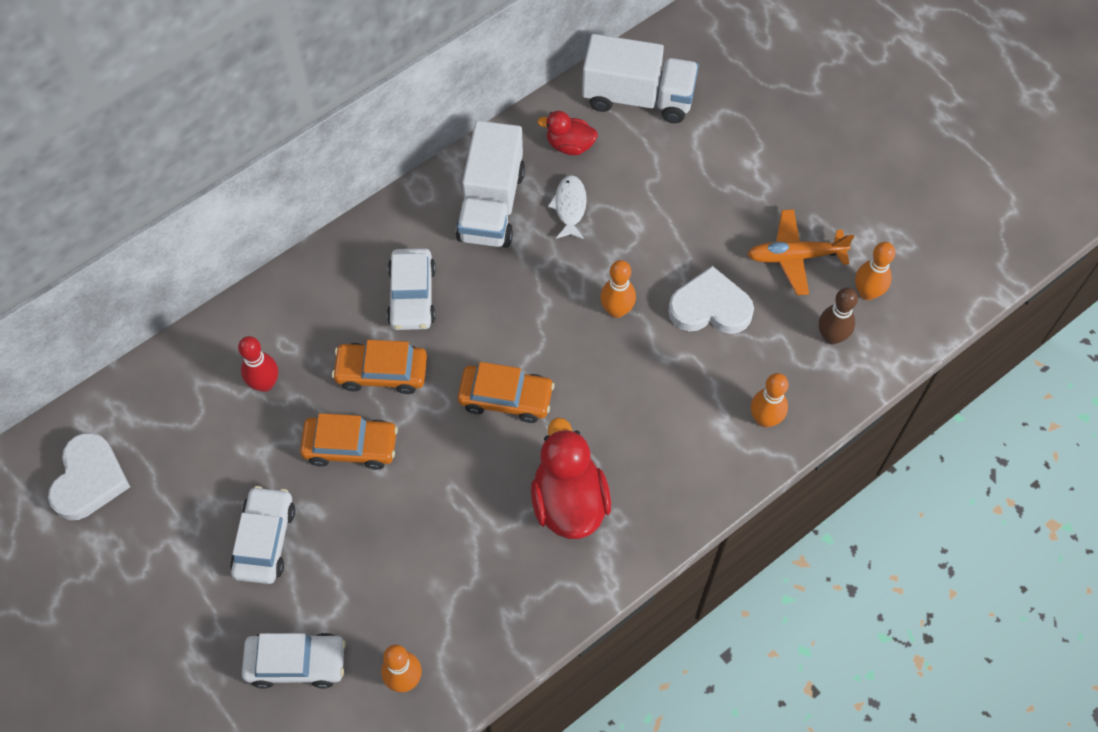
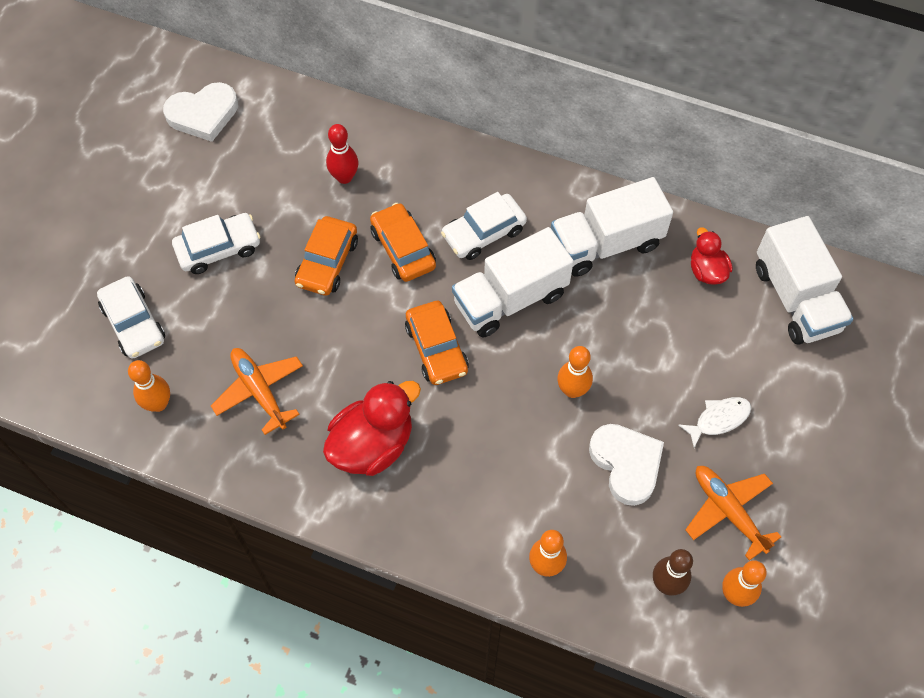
camera: 60 degrees right, 0 degrees up
orange car [300,413,398,470] -> orange car turned 45 degrees clockwise [294,216,358,296]
white fish [548,175,587,239] -> white fish moved to [678,397,752,448]
none -> orange plane [211,348,303,435]
none -> white truck [452,227,574,337]

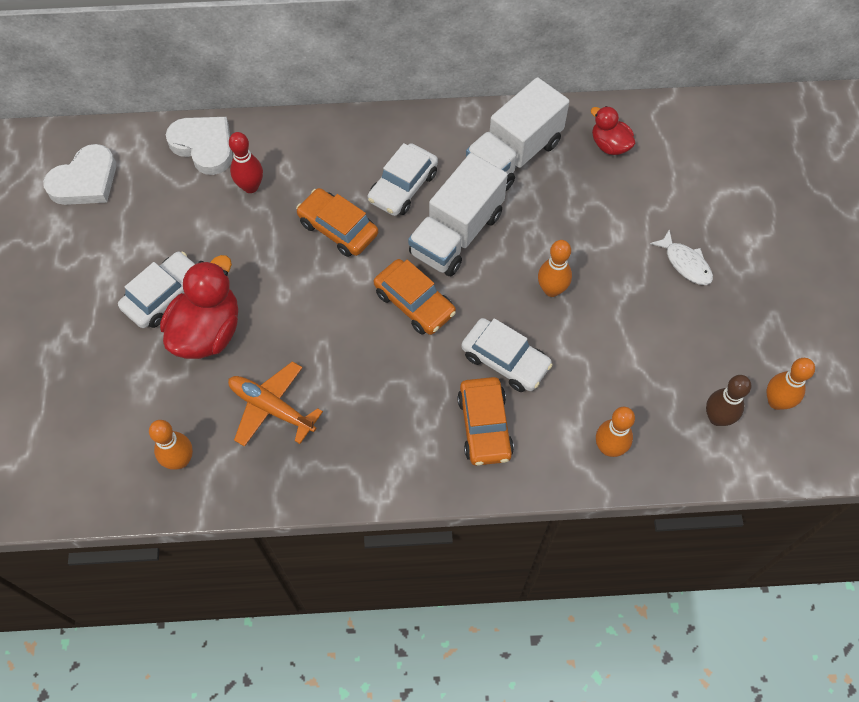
camera: 25 degrees left, 0 degrees up
white car [97,276,165,359] -> white car moved to [461,318,553,392]
orange car [294,216,358,296] -> orange car moved to [457,377,514,465]
red duck [323,381,421,476] -> red duck moved to [160,255,238,359]
white heart [589,424,664,506] -> white heart moved to [166,117,233,175]
white fish [678,397,752,448] -> white fish turned 105 degrees clockwise [650,230,713,285]
orange plane [685,466,781,561] -> none
white truck [756,216,853,345] -> none

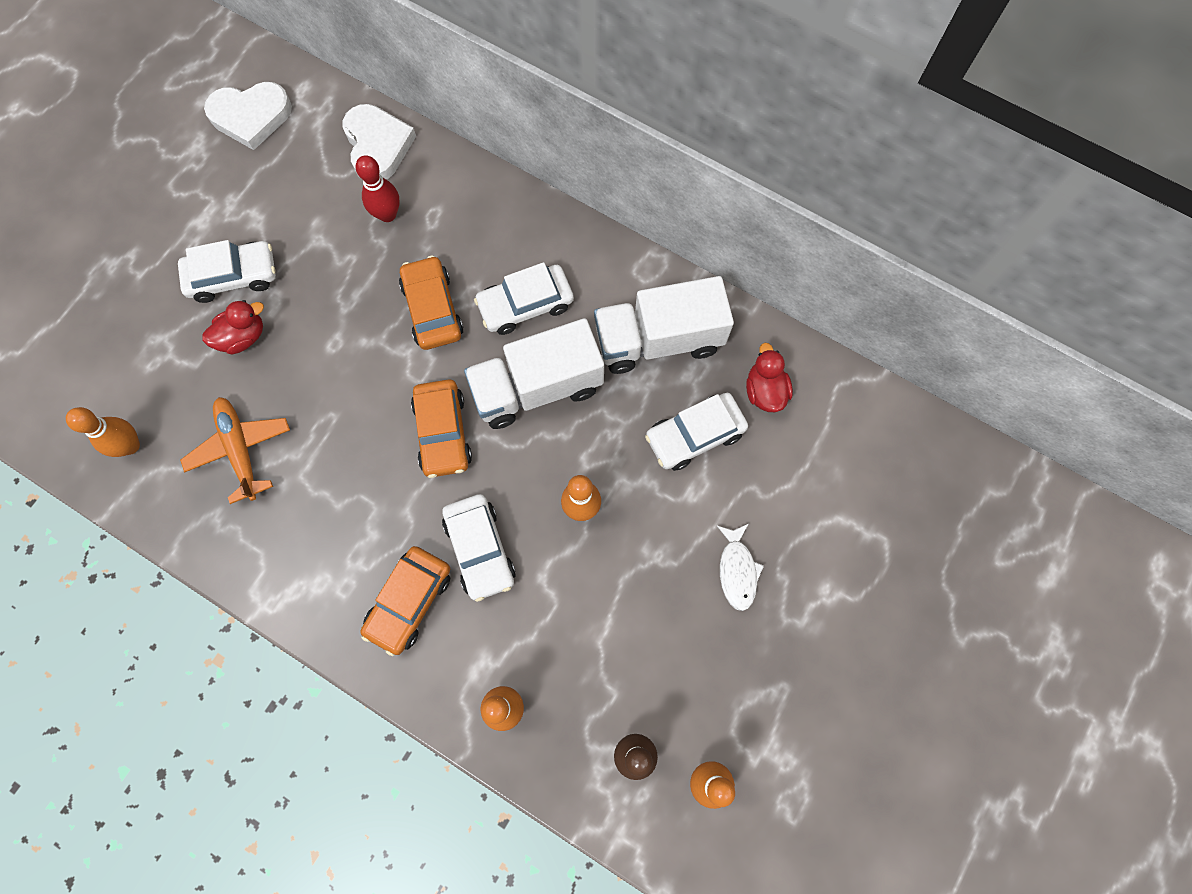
camera: 35 degrees right, 10 degrees up
red duck [160,255,238,359] -> red duck [202,300,264,355], size x0.57
none -> white car [645,393,748,471]

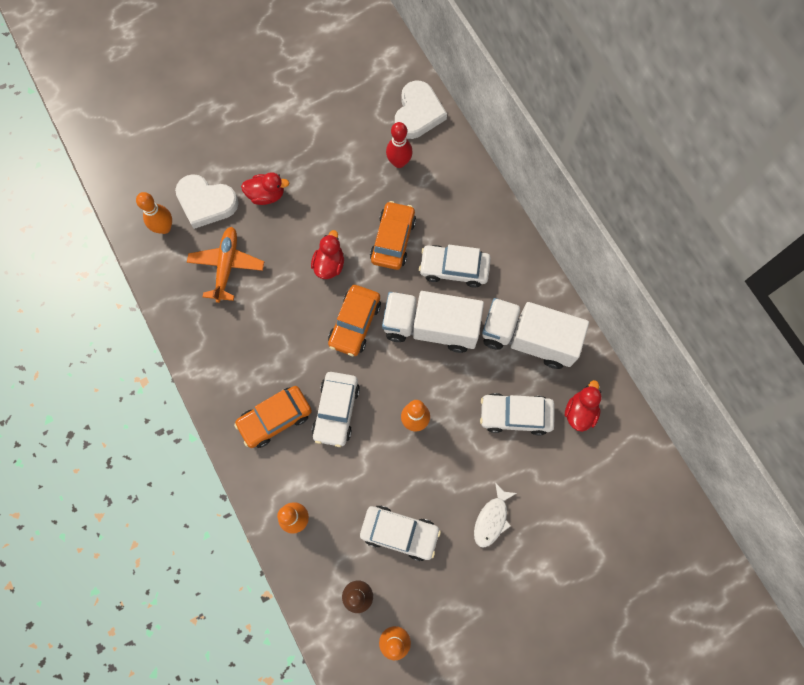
camera: 30 degrees right, 0 degrees up
white car [178,240,276,303] -> white car moved to [360,505,441,561]
white heart [204,82,292,150] -> white heart moved to [175,174,239,229]
none -> red duck [311,230,344,279]

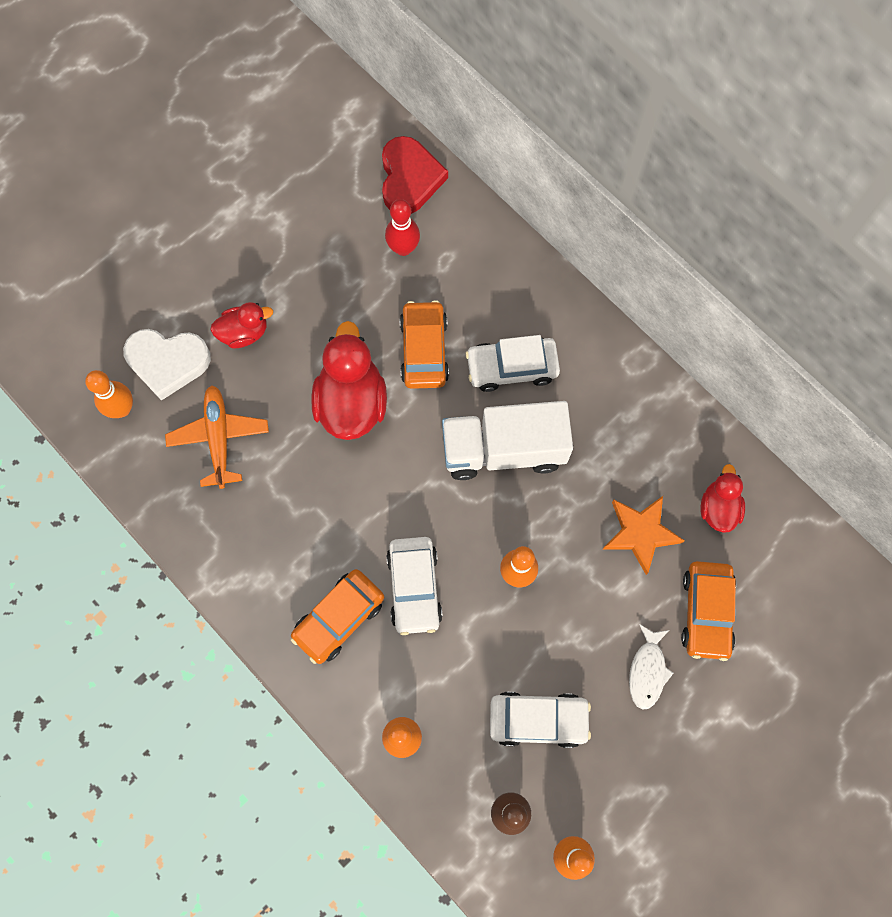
camera: 15 degrees left, 0 degrees up
red duck [311,230,344,279] -> red duck [311,321,387,440], size x1.76
orange car [328,285,381,356] -> orange car moved to [681,561,736,661]
white heart [395,80,447,139] -> red heart [382,136,448,214]
white car [480,393,554,436] -> orange star [602,496,685,575]
white truck [482,298,589,369] -> none

